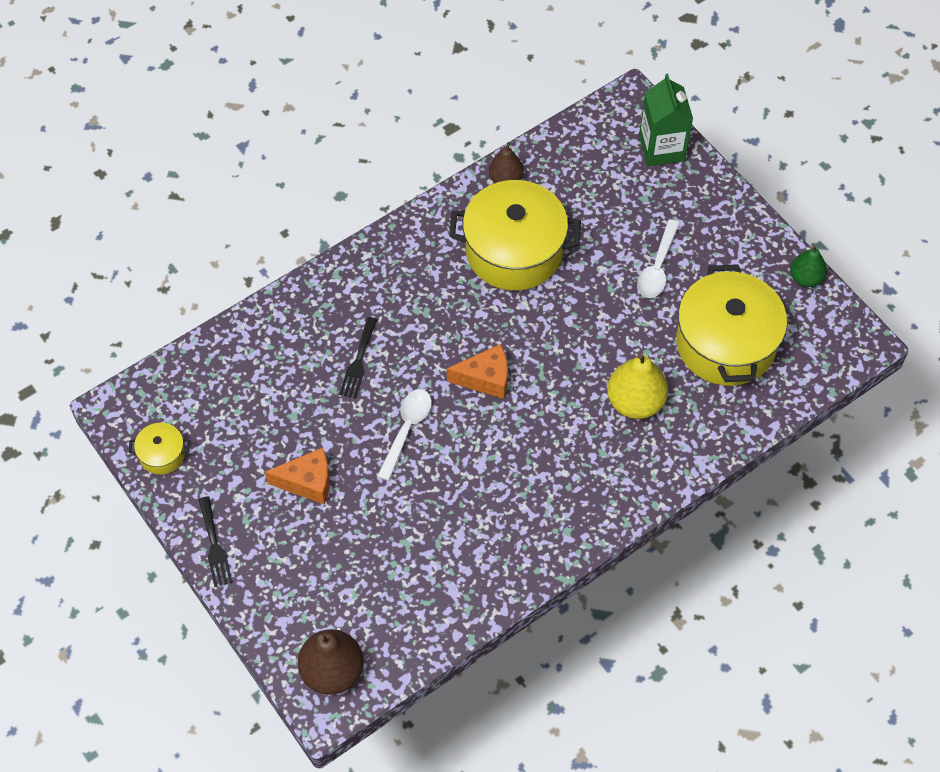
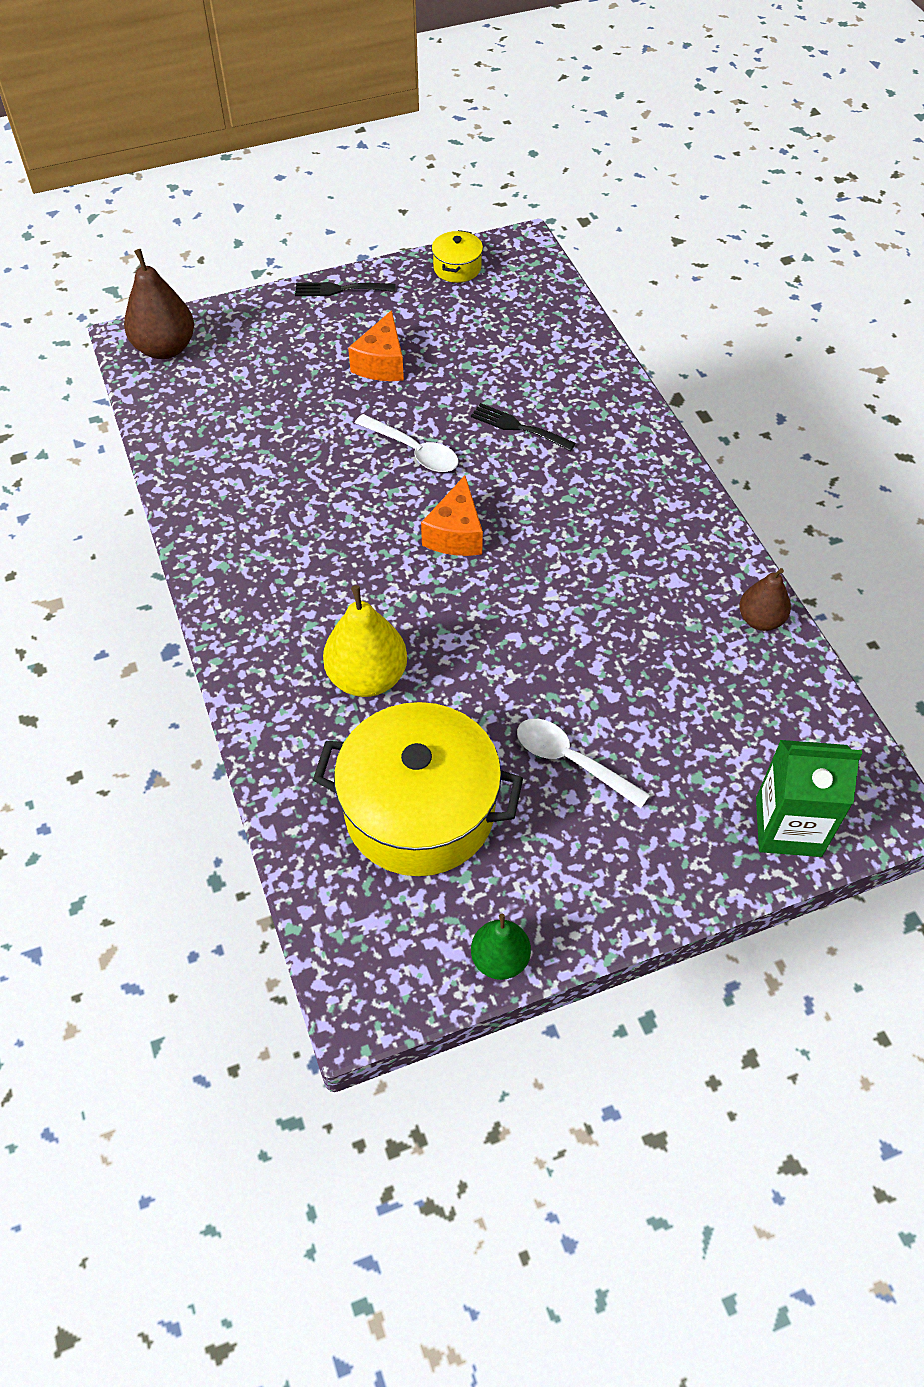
camera: 105 degrees right, 5 degrees down
yellow pot [449,180,581,291] -> none

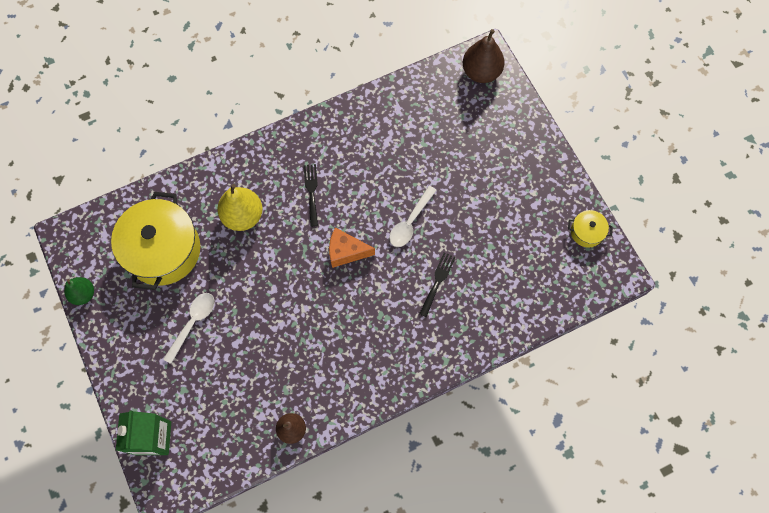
camera: 85 degrees right, 15 degrees up
black fork [295,282,396,296] -> black fork moved to [304,164,318,227]
orange cheese [348,310,404,381] -> none

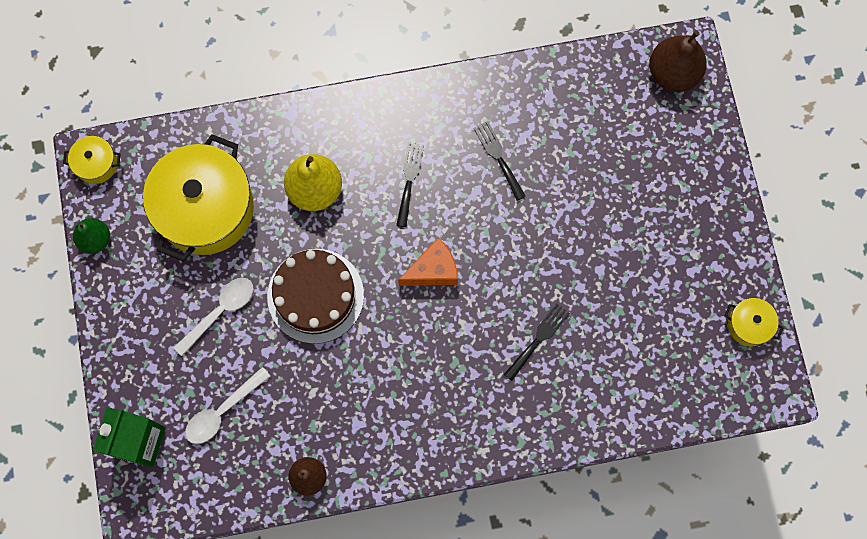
camera: 15 degrees right, 5 degrees up
orange cheese [329,227,375,268] -> orange cheese turned 135 degrees clockwise [398,237,458,286]
white spoon [389,186,437,247] -> white spoon moved to [185,367,270,444]
none -> yellow pot [63,136,120,184]
none -> brown cake [267,249,364,344]
none -> black fork [474,121,526,201]

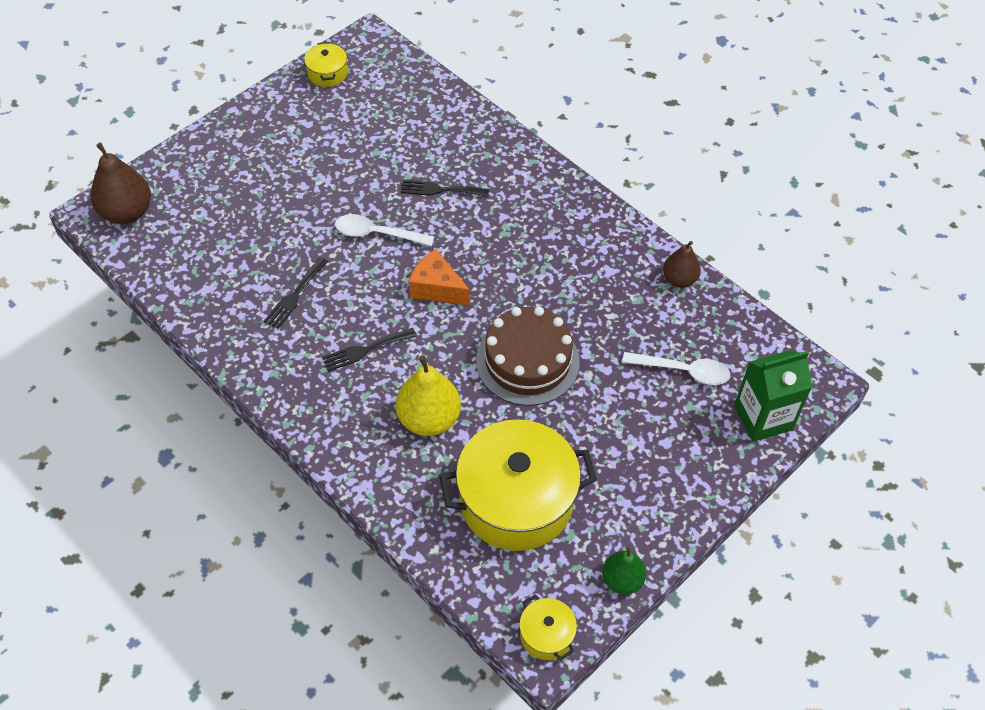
camera: 125 degrees left, 20 degrees down
white spoon [173,278,253,356] -> white spoon moved to [335,214,434,246]

